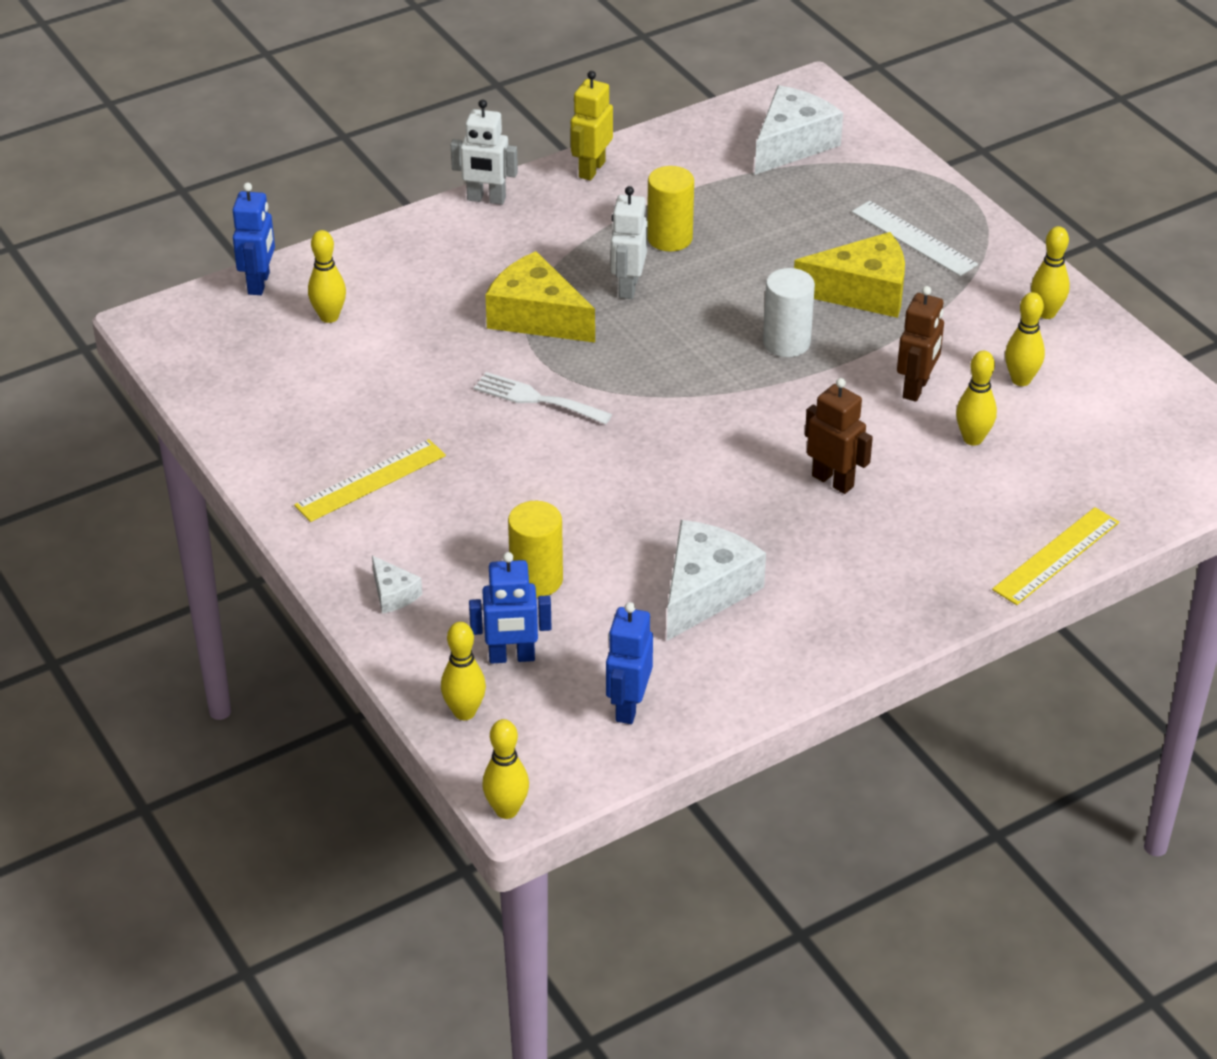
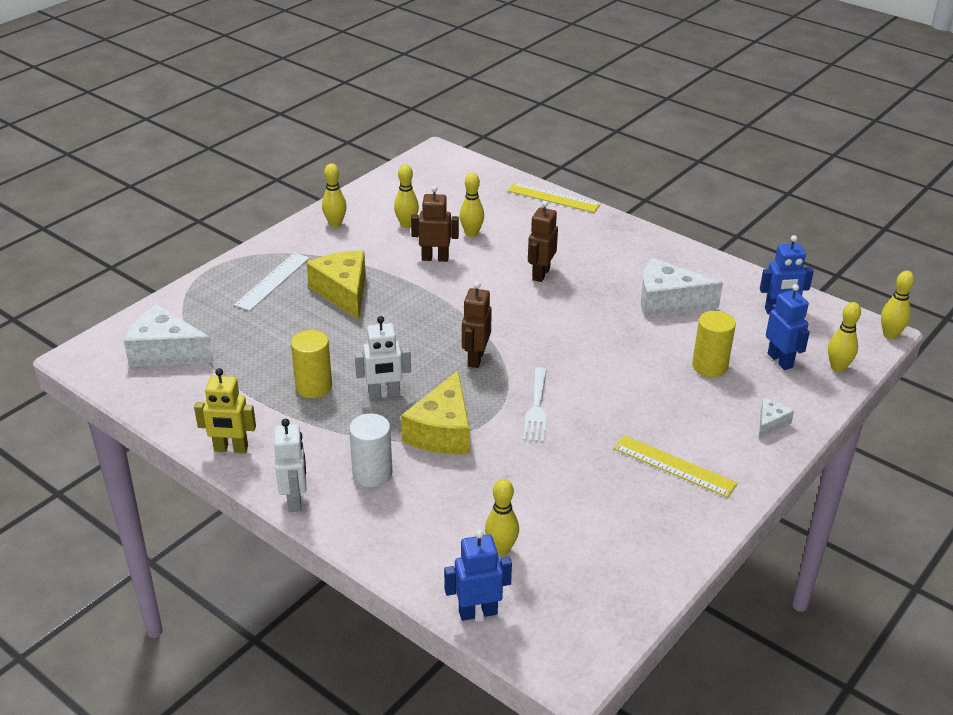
camera: 110 degrees left, 5 degrees down
white cylinder [763,268,815,357] -> white cylinder moved to [349,414,392,487]
none -> brown robot [462,282,492,368]

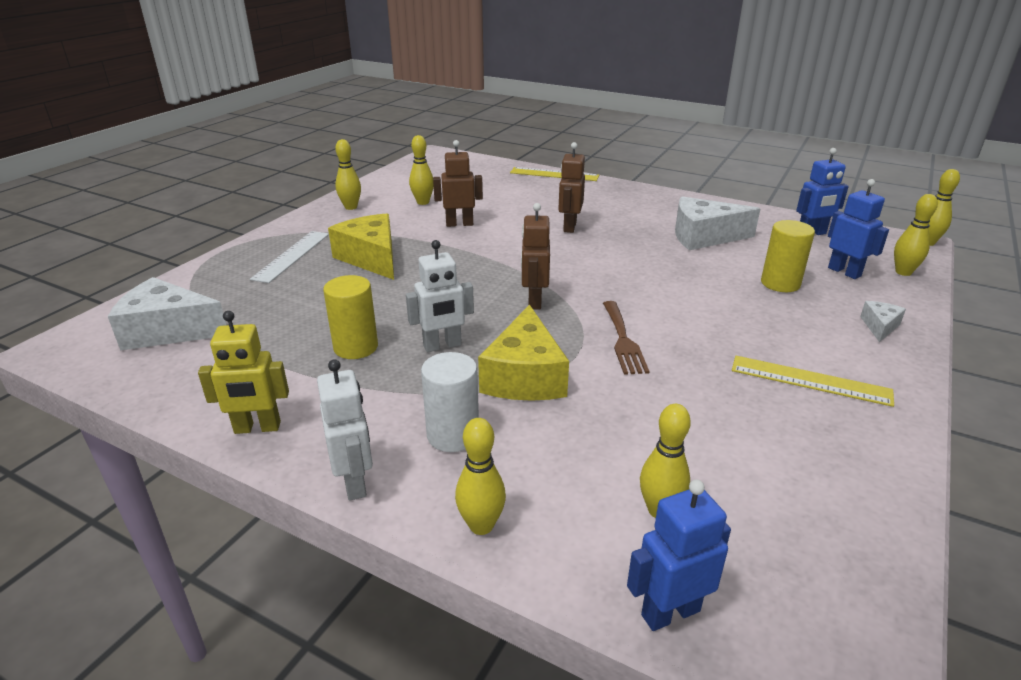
camera: 10 degrees left, 5 degrees down
yellow bowling pin [460,173,484,237] -> yellow bowling pin moved to [455,418,506,535]
white fork [523,367,547,442] -> brown fork [603,301,650,375]

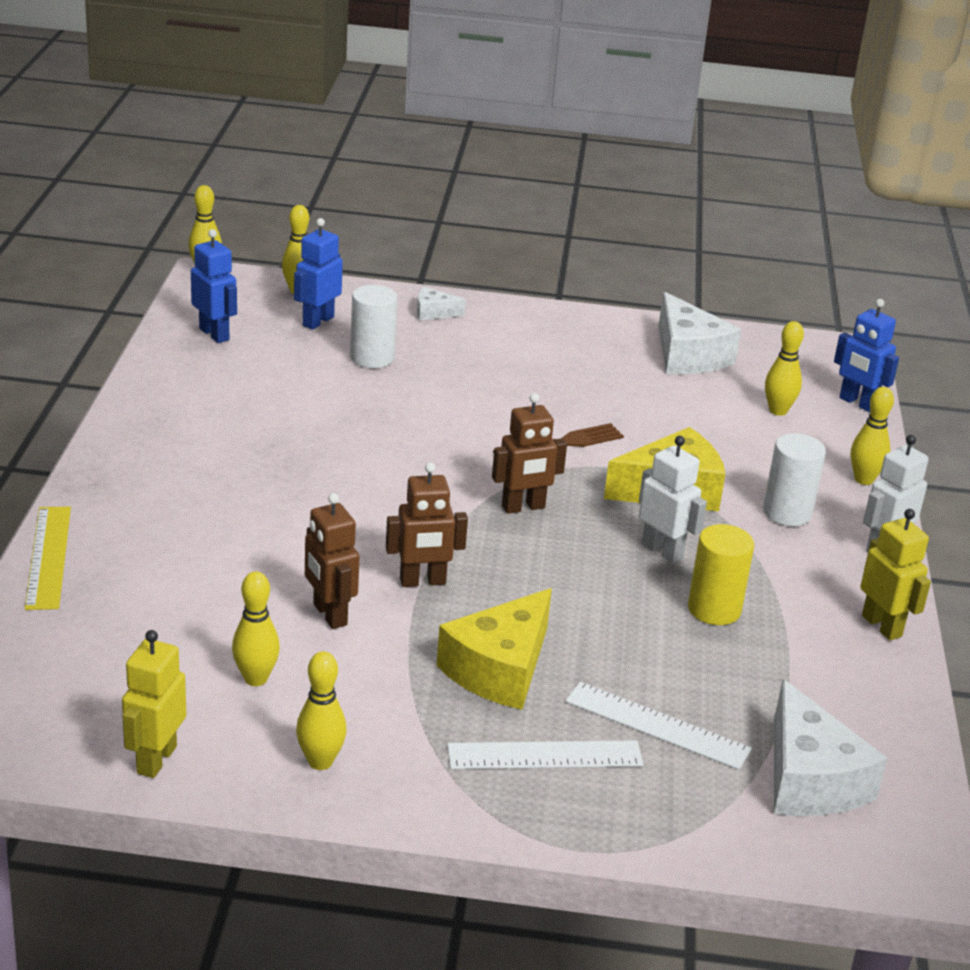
camera: 115 degrees left, 0 degrees up
brown robot [558,142,585,233] -> brown robot moved to [386,462,468,587]
white cheese [675,196,760,250] -> white cheese moved to [658,292,741,374]
yellow ruler [732,356,894,407] -> none
yellow cylinder [761,220,815,292] -> white cylinder [350,285,397,368]
none -> yellow robot [122,630,186,778]
none -> white ruler [565,682,752,770]

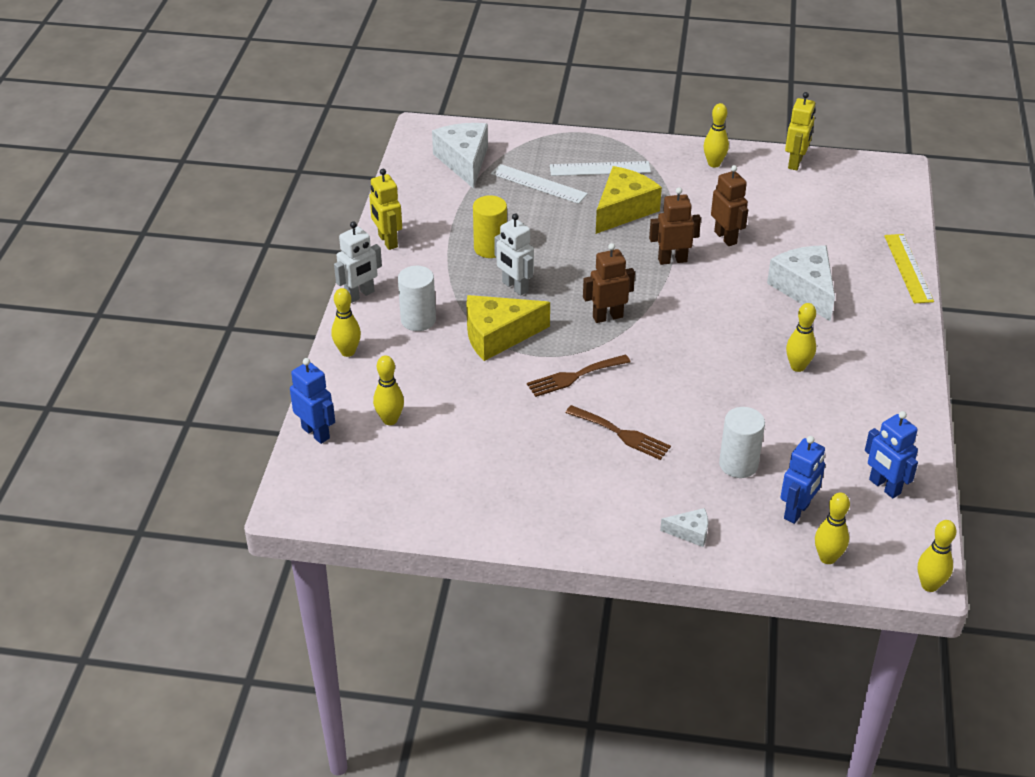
camera: 175 degrees left, 10 degrees up
yellow bowling pin [232,571,280,686] -> yellow bowling pin moved to [786,303,816,372]
white cheese [658,292,741,374] -> white cheese moved to [767,246,835,321]
none -> brown fork [565,405,671,460]

